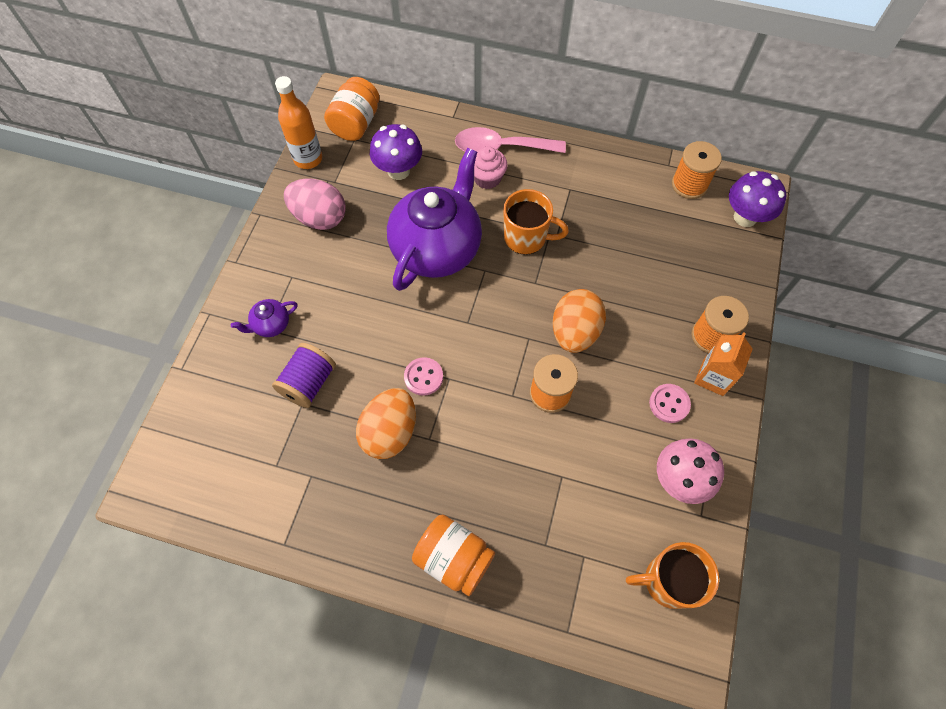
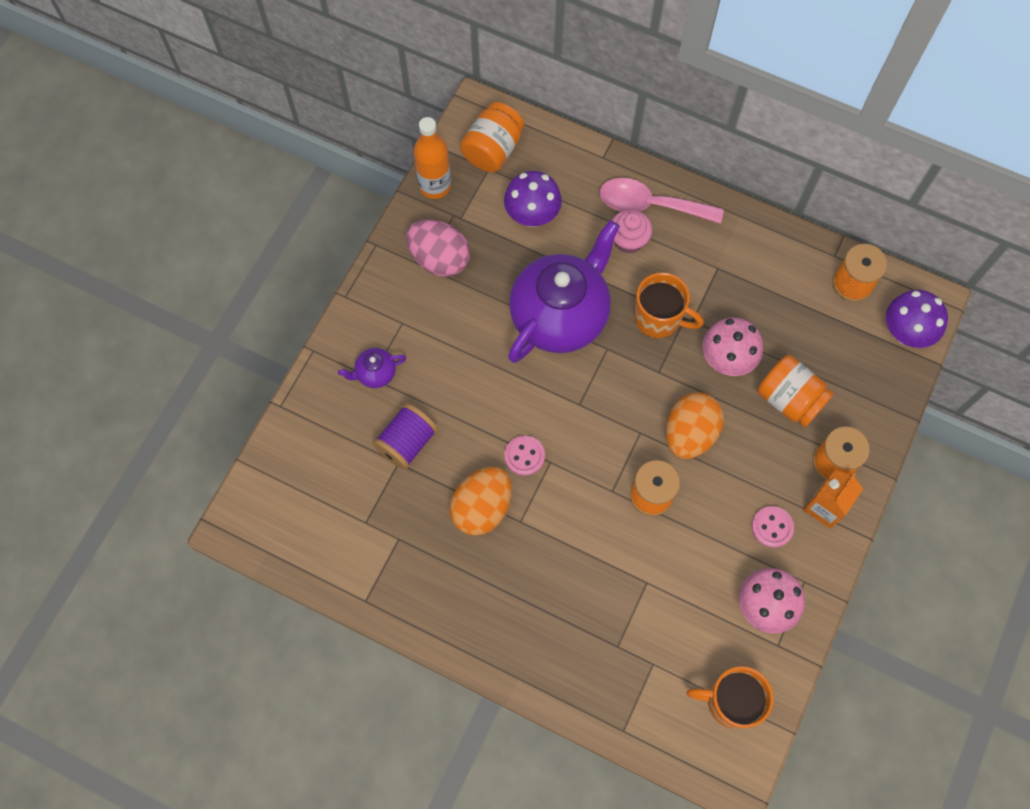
camera: 10 degrees right, 5 degrees up
orange jar [412,515,495,596] -> orange jar moved to [757,355,834,427]
none -> pink mushroom [702,317,763,376]

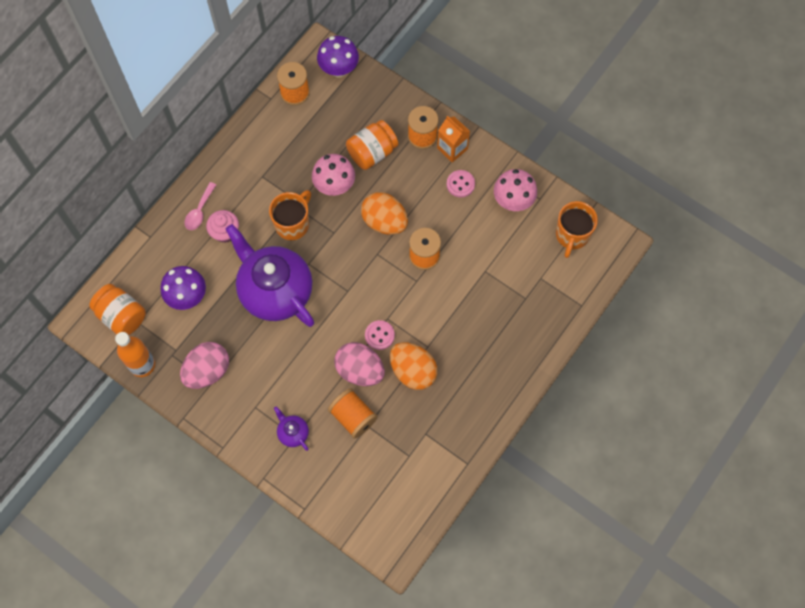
camera: 80 degrees left, 0 degrees up
purple teapot [338,348,406,388] -> purple teapot turned 150 degrees clockwise [274,406,309,451]
purple spool [373,403,438,470] -> orange spool [328,388,378,439]
pink spoon [600,178,724,224] -> pink spoon [184,182,216,230], size x0.59
none -> pink egg [334,342,385,386]

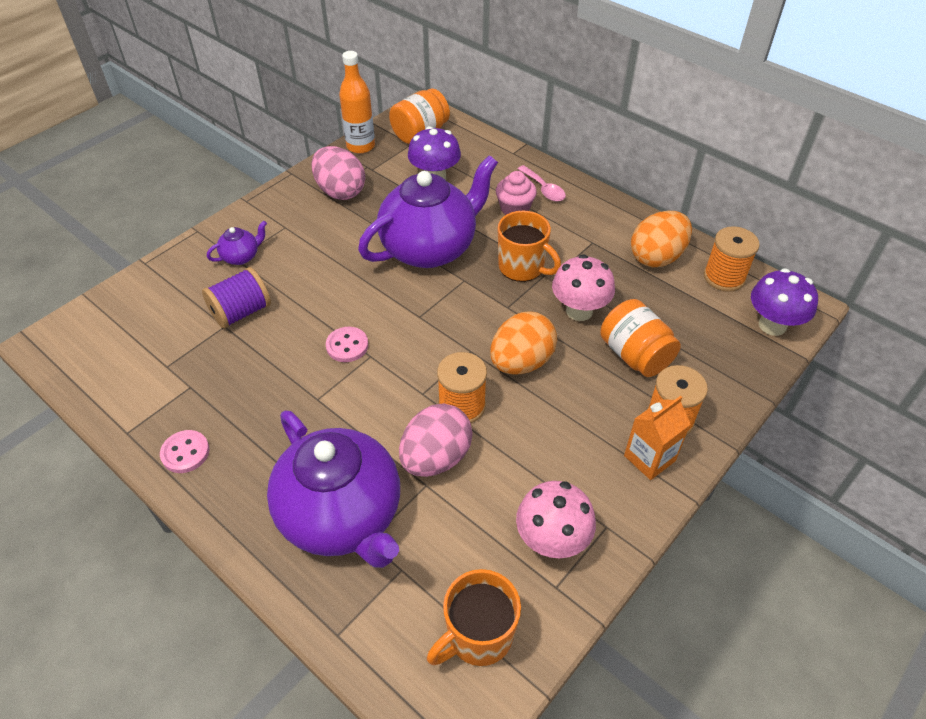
camera: 95 degrees right, 20 degrees down
pink spoon [184,182,216,230] -> pink spoon turned 150 degrees counterclockwise [518,165,566,201]
orange spool [328,388,378,439] -> purple spool [202,267,271,329]
pink egg [334,342,385,386] -> pink egg moved to [399,403,473,477]
orange egg [390,342,437,390] -> orange egg moved to [631,211,692,268]
pink button [446,170,475,198] -> pink button moved to [160,430,209,473]
orange mug [556,201,598,258] -> orange mug turned 60 degrees counterclockwise [427,569,521,666]
none -> purple teapot [267,410,400,568]

